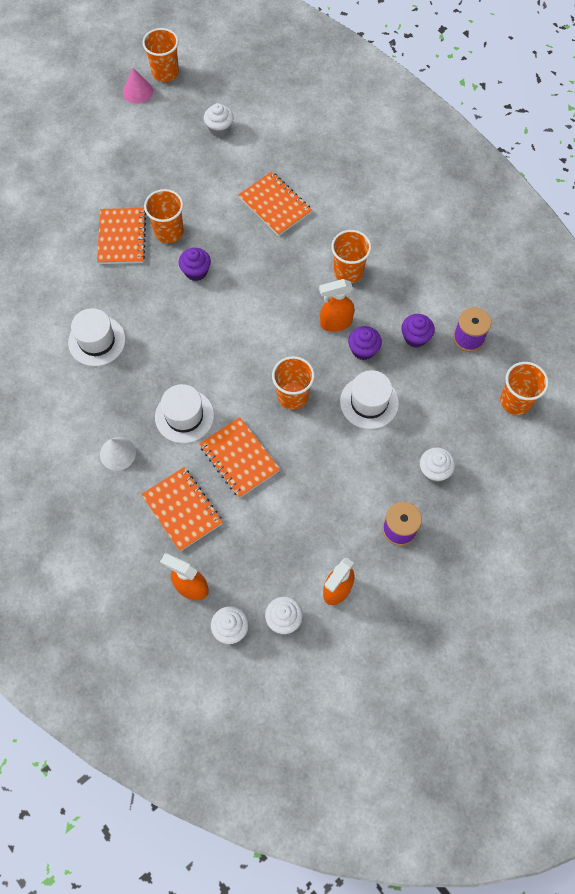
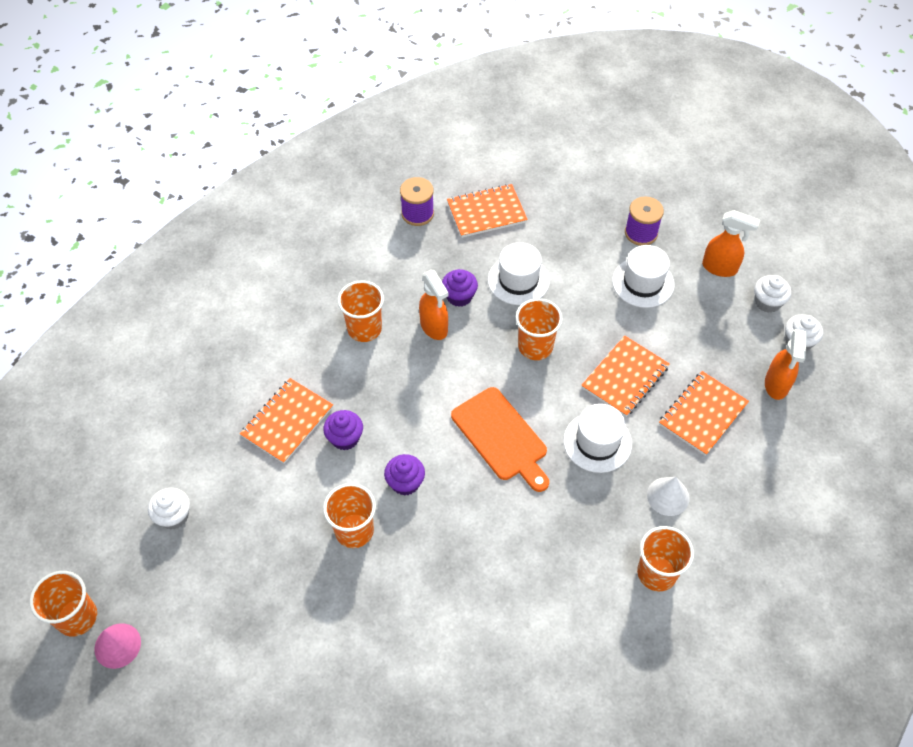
camera: 105 degrees left, 10 degrees down
white hat [68,308,126,366] -> white hat moved to [612,245,675,308]
orange notebook [97,208,146,264] -> orange notebook moved to [447,184,528,238]
purple cupcake [401,314,435,348] -> purple cupcake moved to [323,410,363,450]
white cupcake [420,448,455,482] -> none
orange cup [500,362,549,415] -> orange cup moved to [637,526,694,591]
none -> orange cutting board [451,387,549,492]

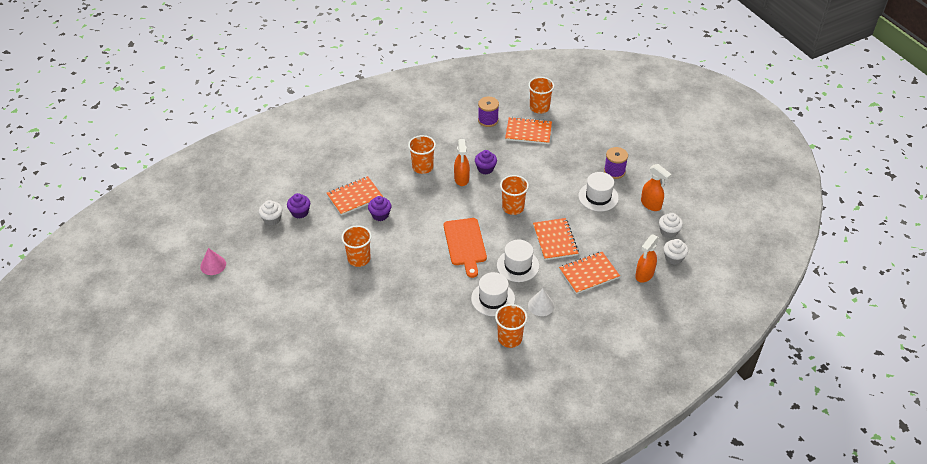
camera: 25 degrees right, 10 degrees down
orange cup [30,571,97,637] -> orange cup moved to [528,77,554,113]
purple cupcake [384,454,425,496] -> purple cupcake moved to [287,193,310,219]
white hat [488,242,550,305] -> white hat moved to [471,272,515,316]
orange notebook [581,336,670,417] -> orange notebook turned 75 degrees counterclockwise [533,218,579,260]

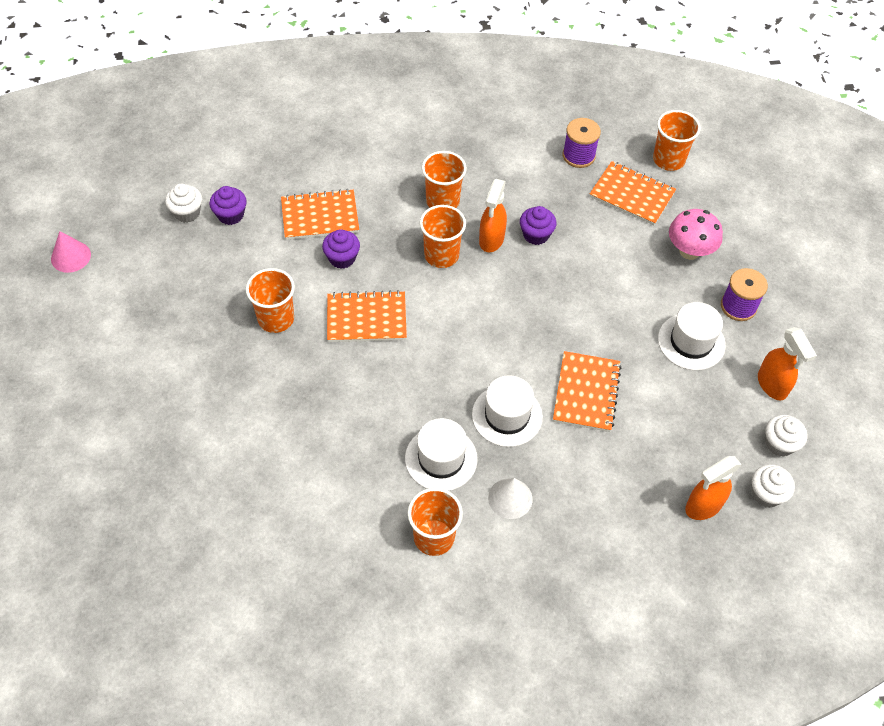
camera: 20 degrees right, 10 degrees up
orange cutting board [444,218,487,278] -> none
orange cup [500,175,529,215] -> orange cup moved to [420,205,466,268]
orange notebook [559,252,620,294] -> orange notebook moved to [327,290,407,342]
none -> pink mushroom [669,209,723,260]

